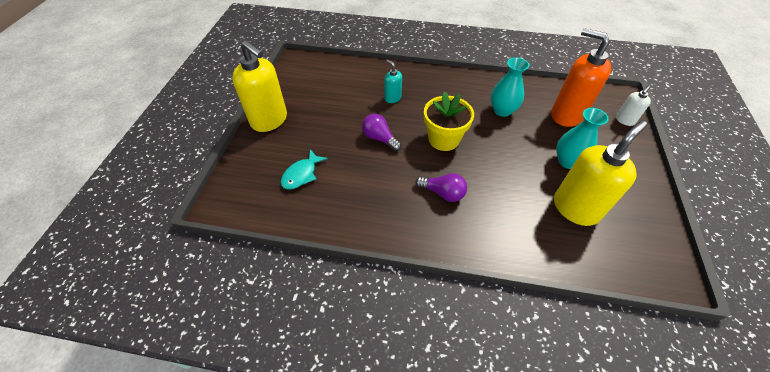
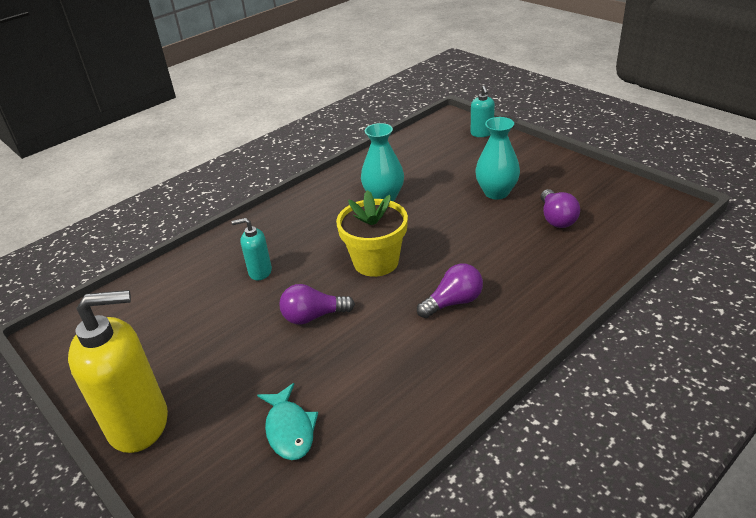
camera: 50 degrees left, 15 degrees down
orange soap dispenser [551,28,611,127] -> none
yellow soap dispenser [554,121,647,226] -> purple light bulb [541,189,580,228]
white soap dispenser [616,86,651,126] -> turquoise soap dispenser [471,86,495,137]

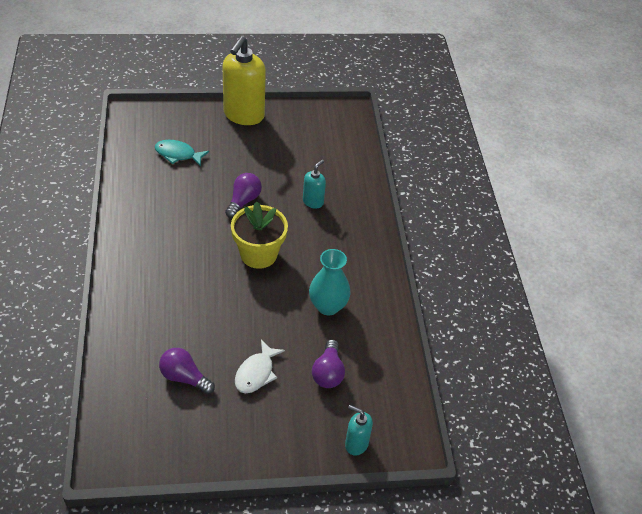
camera: 120 degrees right, 10 degrees up
purple light bulb [417,263,483,318] -> purple light bulb moved to [312,339,345,388]
turquoise vase [475,117,520,199] -> white fish [235,340,285,393]

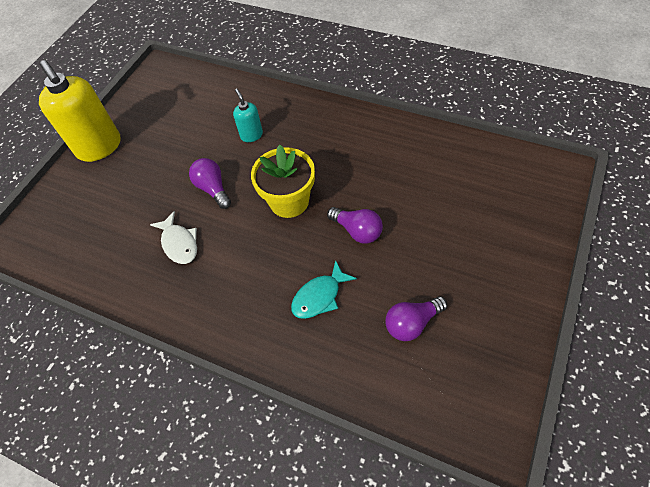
camera: 50 degrees left, 10 degrees up
turquoise fish [155,140,209,166] -> turquoise fish moved to [291,260,357,319]
white fish [235,340,285,393] -> white fish moved to [150,211,197,264]
turquoise vase [309,249,351,315] -> none
purple light bulb [312,339,345,388] -> purple light bulb moved to [327,207,383,244]
turquoise soap dispenser [345,405,373,456] -> none

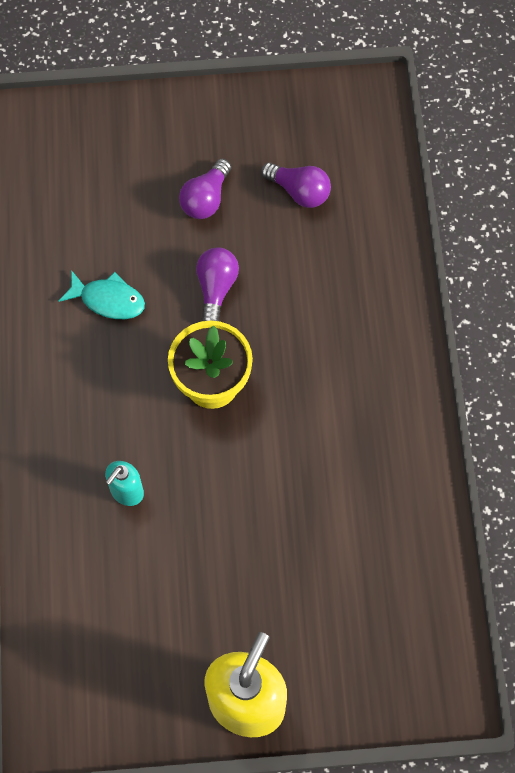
camera: 125 degrees left, 10 degrees up
white fish [150,211,197,264] -> none
purple light bulb [189,158,231,209] -> purple light bulb moved to [179,159,231,219]
turquoise fish [291,260,357,319] -> turquoise fish moved to [59,270,145,319]

